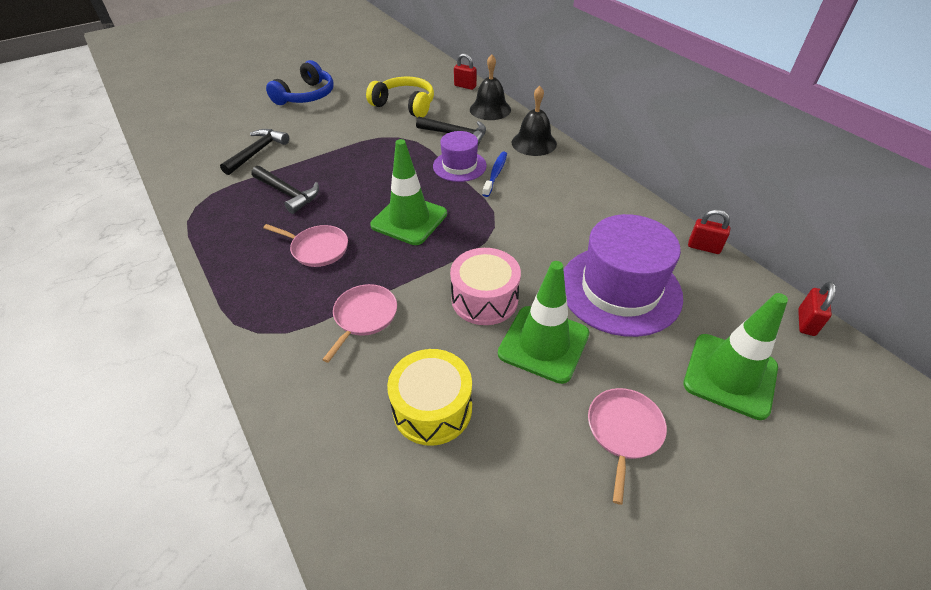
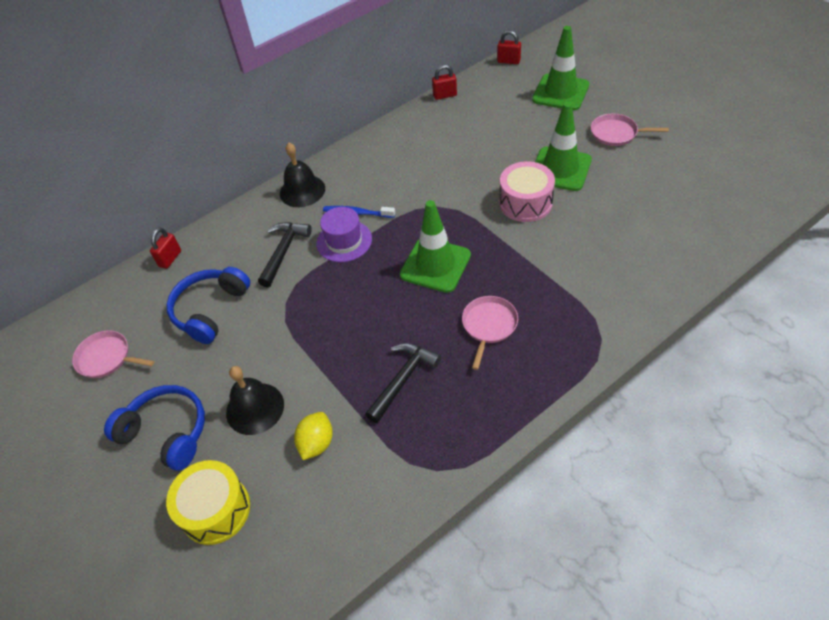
camera: 90 degrees left, 5 degrees up
black hammer [220,129,289,175] -> yellow lemon [294,412,333,460]
pink pan [322,284,397,363] -> pink pan moved to [72,330,154,378]
yellow headphones [366,77,434,117] -> blue headphones [166,267,250,344]
yellow drum [387,349,472,446] -> yellow drum moved to [166,460,250,545]
black bell [470,54,511,120] -> black bell moved to [226,366,284,435]
purple hat [564,214,683,337] -> none
red padlock [688,209,730,254] -> red padlock turned 60 degrees clockwise [432,65,457,100]

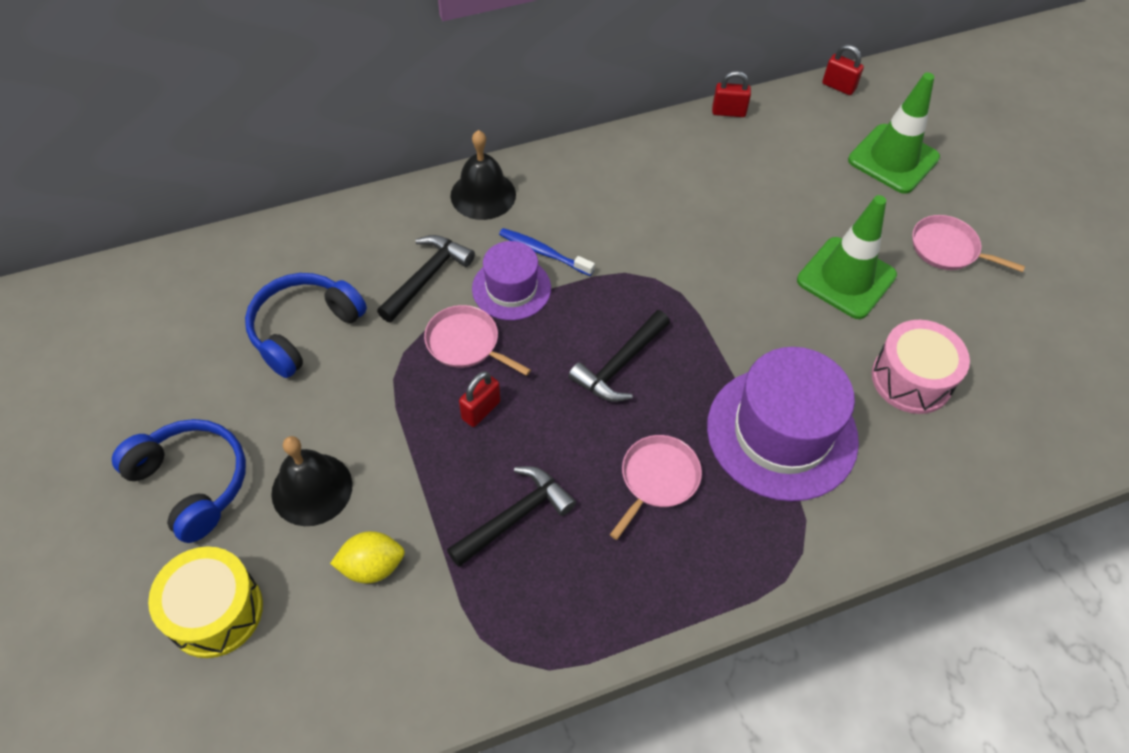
camera: 10 degrees right, 5 degrees up
pink pan [72,330,154,378] -> pink pan moved to [424,305,531,376]
red padlock [150,228,181,269] -> red padlock moved to [459,371,500,427]
yellow lemon [294,412,333,460] -> yellow lemon turned 45 degrees clockwise [330,531,405,584]
green traffic cone [400,200,471,293] -> black hammer [568,310,670,402]
pink drum [499,161,555,222] -> pink drum moved to [872,320,970,414]
none -> purple hat [707,347,859,501]

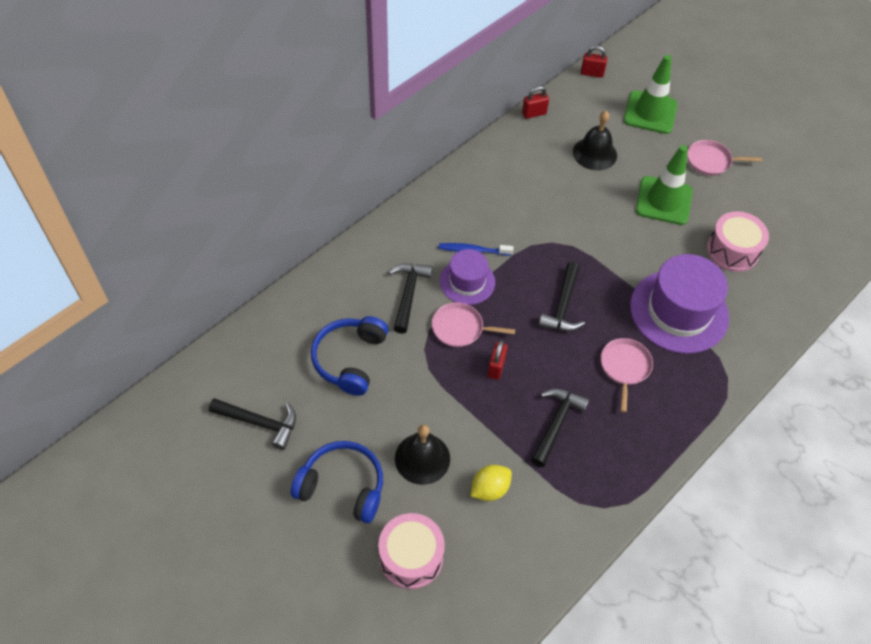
camera: 25 degrees left, 0 degrees up
yellow drum [148,546,263,658] -> pink drum [378,513,445,589]
black bell [451,130,516,220] -> black bell moved to [573,111,617,171]
none -> black hammer [209,398,296,450]

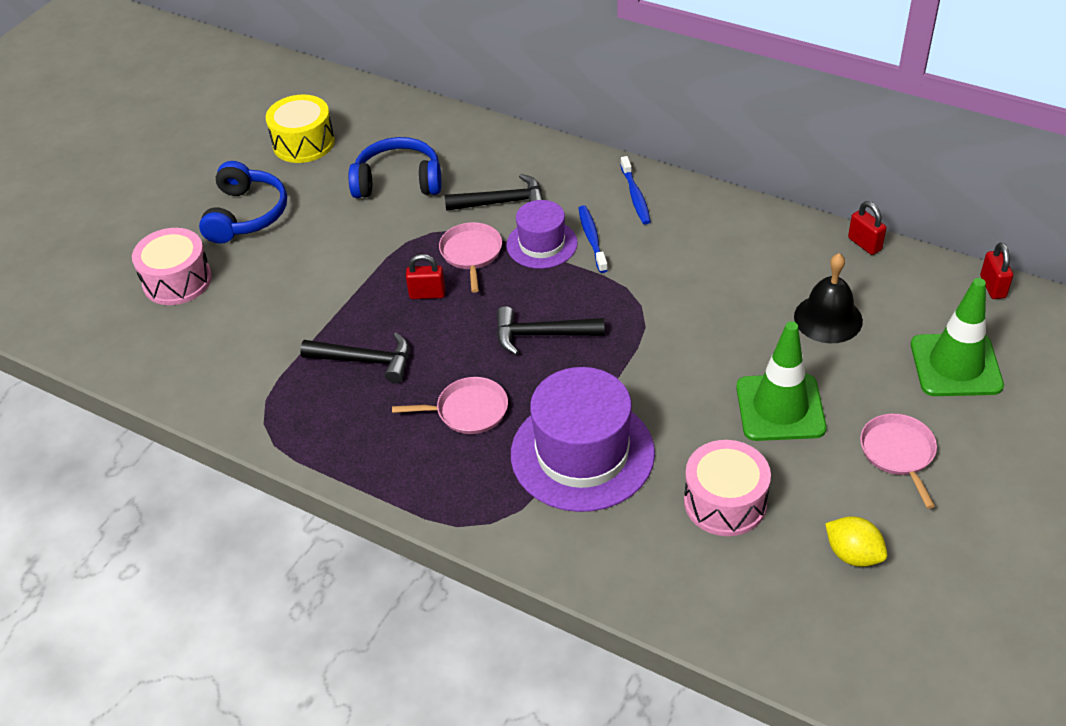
camera: 80 degrees right, 10 degrees down
black hammer [209,398,296,450] -> yellow drum [266,94,335,163]
black bell [395,425,450,485] -> none
yellow lemon [471,465,512,501] -> yellow lemon moved to [825,516,887,567]
none -> blue toothbrush [620,156,651,225]

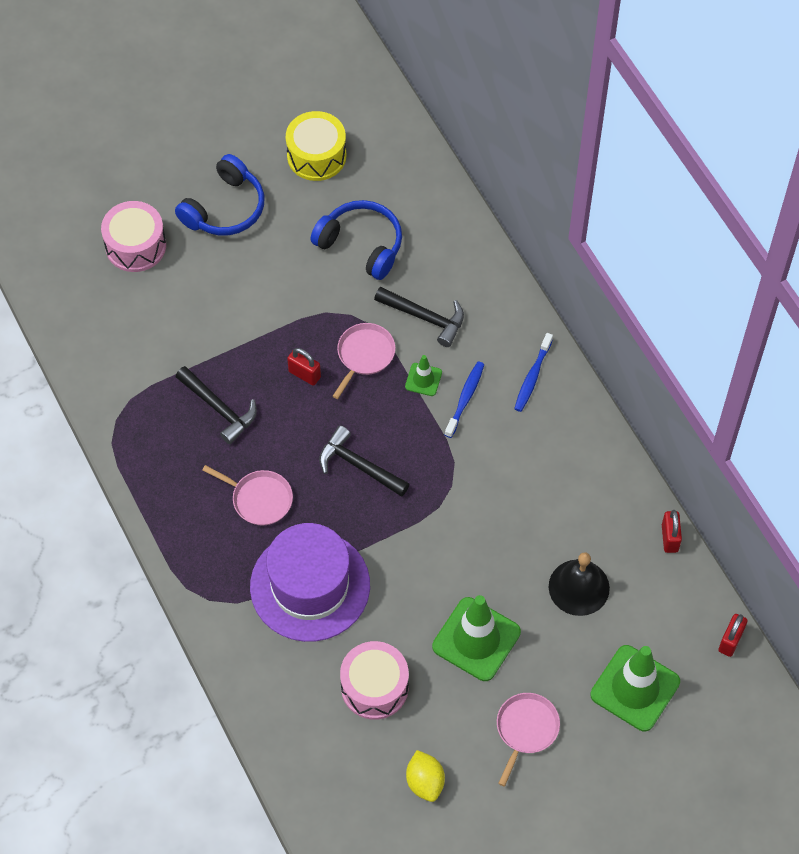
camera: 30 degrees right, 15 degrees up
purple hat [506,200,578,269] -> green traffic cone [405,355,442,396]

